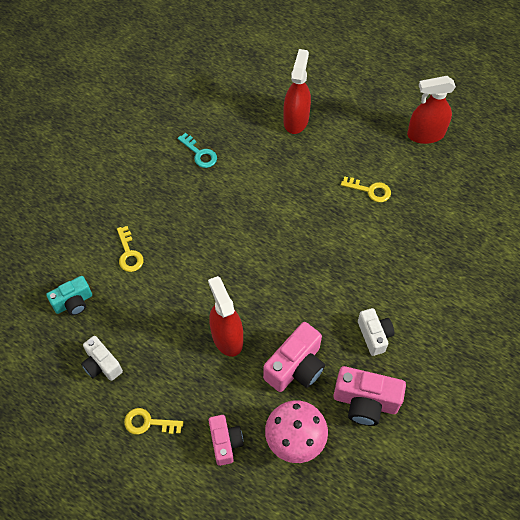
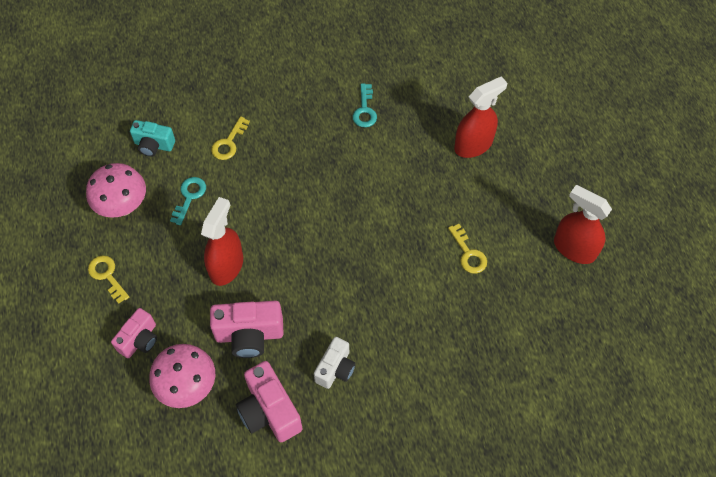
camera: 45 degrees right, 0 degrees up
white camera [81,336,123,381] -> pink mushroom [86,163,146,218]
none -> turquoise key [170,177,206,225]

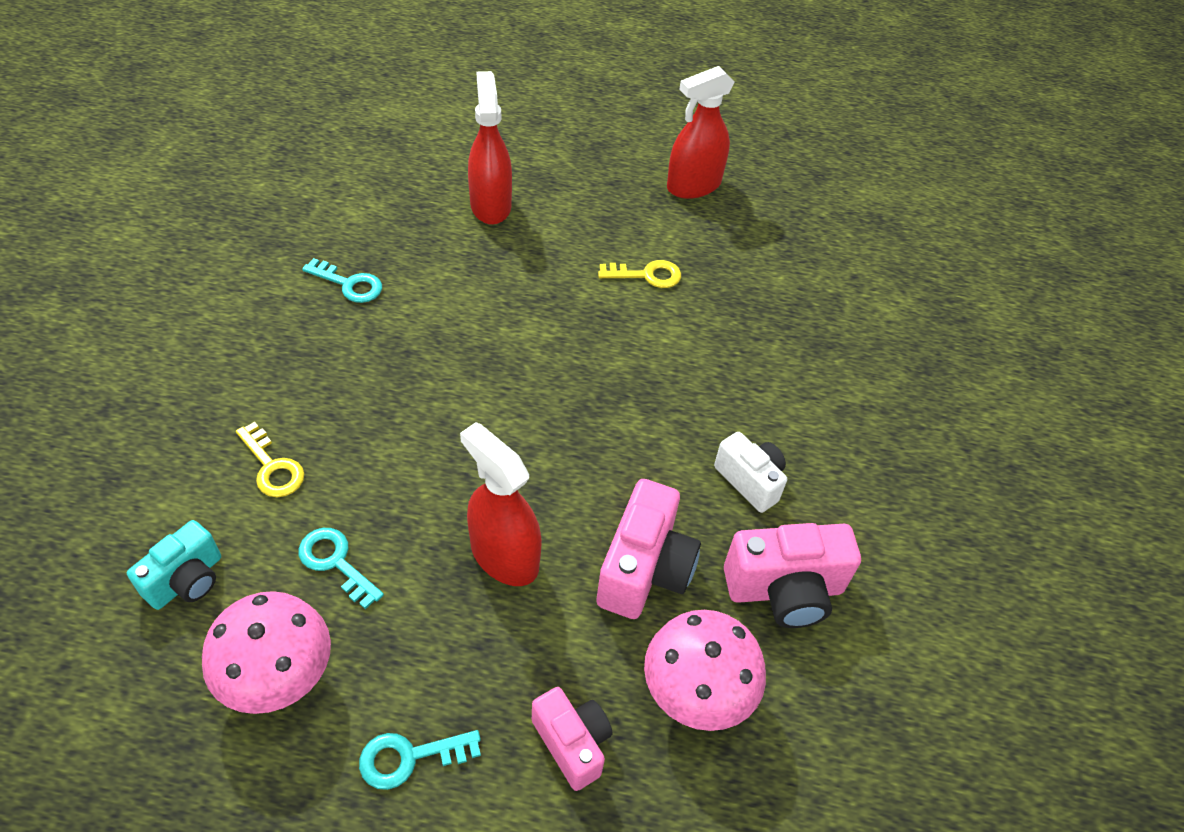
camera: 70 degrees left, 10 degrees down
yellow key [88,255,129,304] -> turquoise key [359,730,481,790]

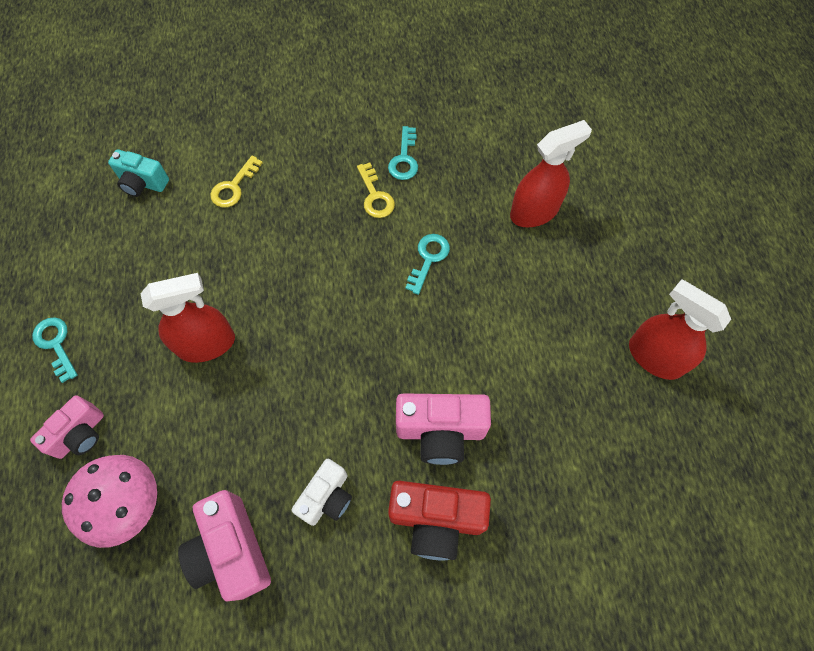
camera: 75 degrees right, 15 degrees up
pink mushroom [202,591,331,714] -> none
turquoise key [299,528,384,609] -> turquoise key moved to [405,234,450,295]
red spray bottle [460,422,542,586] -> red spray bottle turned 45 degrees clockwise [140,273,235,363]
pink camera [596,479,701,619] -> pink camera moved to [396,393,491,465]
yellow key [598,260,681,288] -> yellow key moved to [357,162,395,218]
none -> red camera [388,481,491,561]

